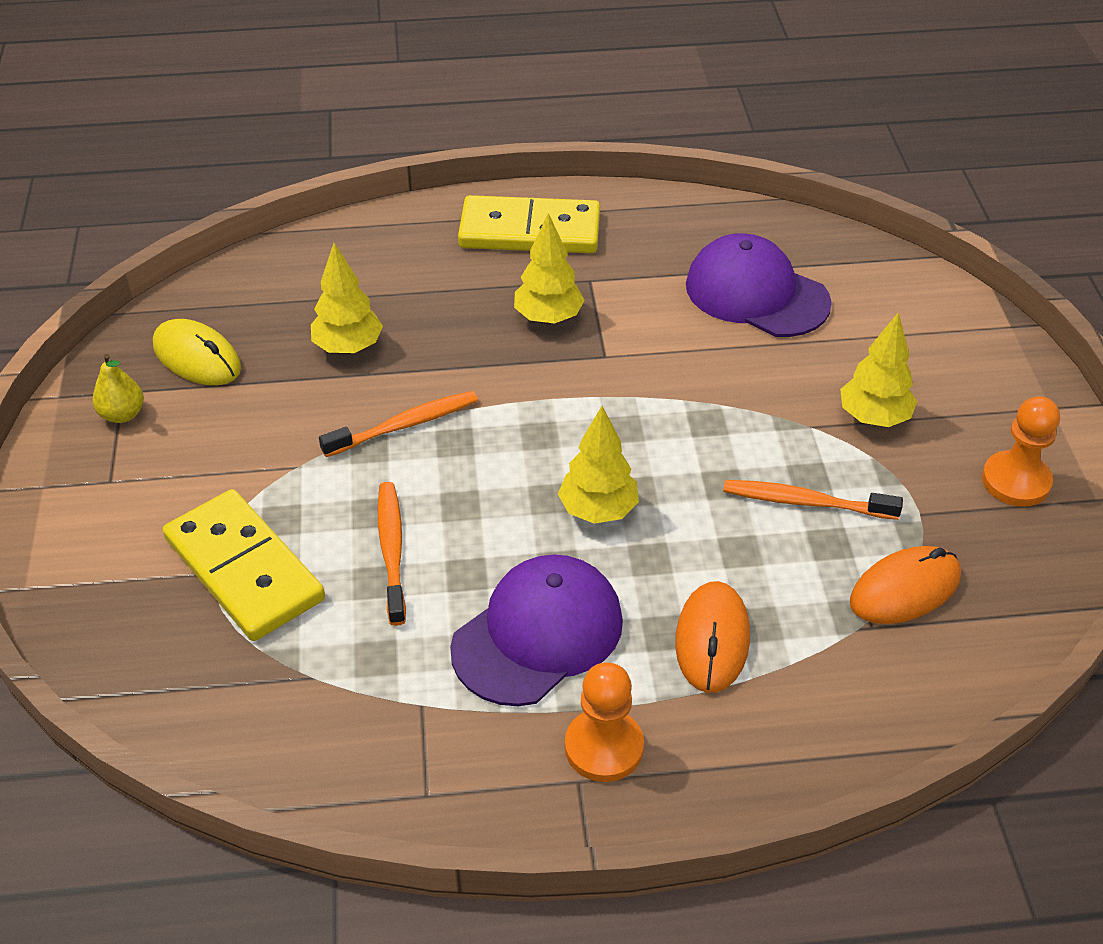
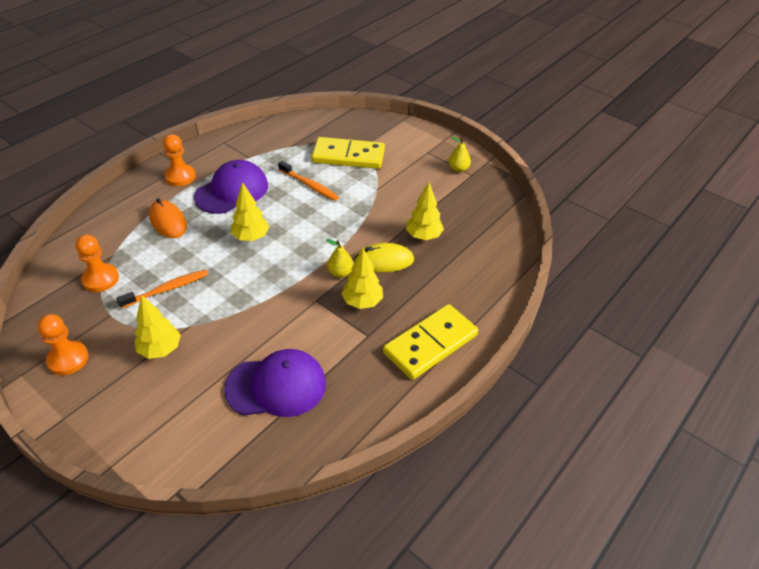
camera: 135 degrees right, 0 degrees up
yellow mouse [153,319,241,385] -> yellow mouse moved to [354,243,414,272]
orange toothbrush [319,391,478,457] -> none
purple cap [450,555,623,706] -> purple cap turned 135 degrees counterclockwise [194,160,268,214]
orange mouse [850,546,961,624] -> orange pawn [75,235,119,292]
none -> yellow pear [326,239,353,278]

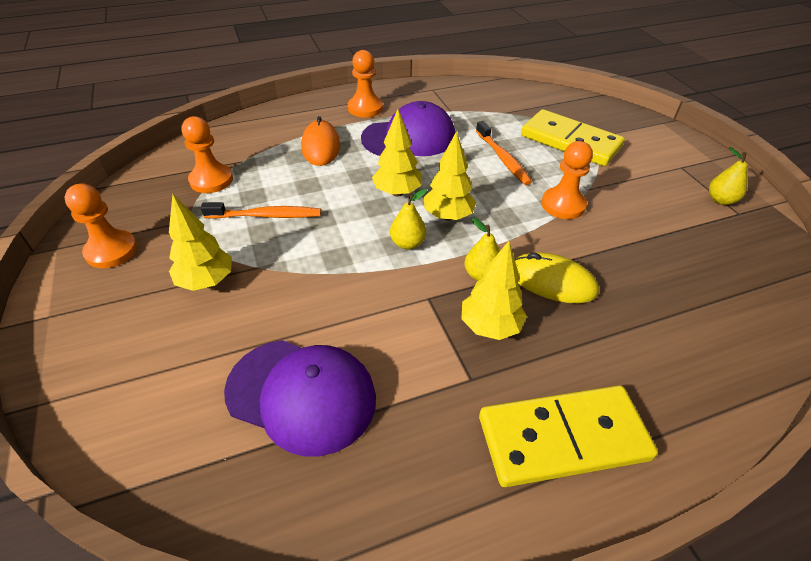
camera: 30 degrees right, 0 degrees up
yellow tree [406,182,444,240] -> yellow tree moved to [424,131,477,221]
none -> yellow pear [390,189,427,250]
none -> orange pawn [541,141,593,219]

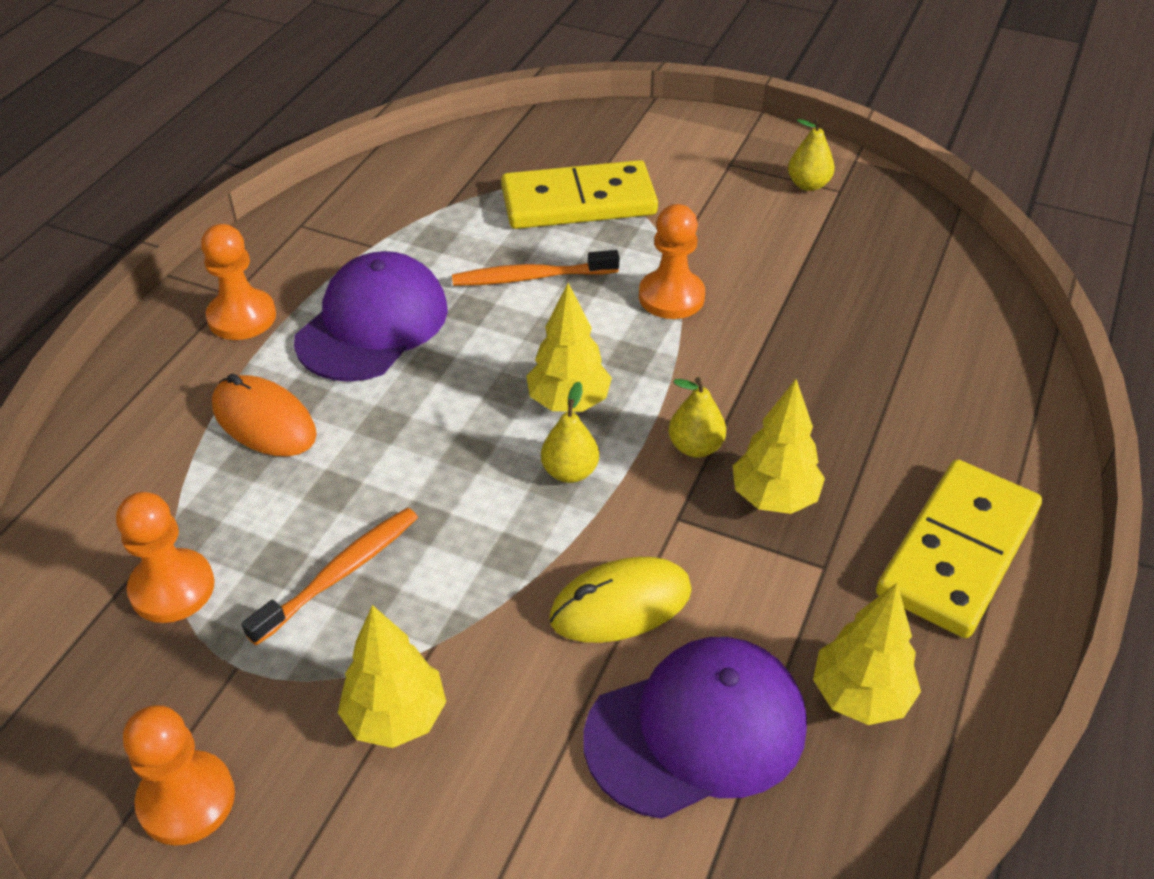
camera: 45 degrees left, 0 degrees up
yellow tree [372,109,422,197] -> yellow tree moved to [813,583,921,725]
orange toothbrush [476,121,532,185] -> orange toothbrush turned 150 degrees clockwise [452,250,620,286]
yellow mouse [515,252,599,303] -> yellow mouse moved to [549,557,692,643]

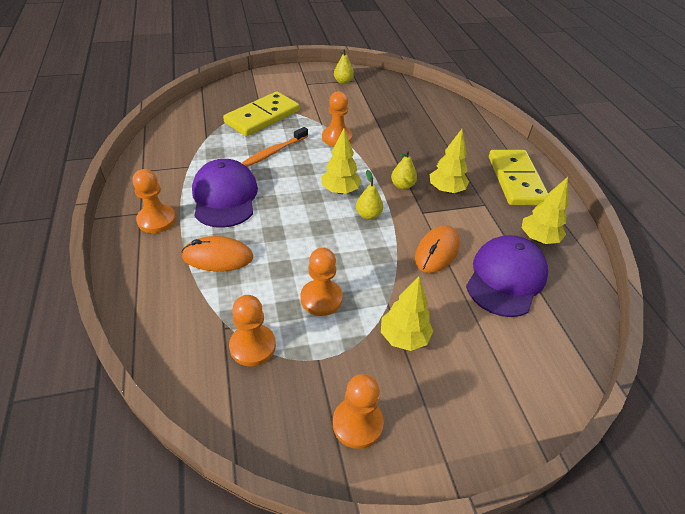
camera: 40 degrees left, 0 degrees up
orange toothbrush [241,508,418,646] -> orange pawn [301,248,343,316]
yellow mouse [549,557,692,643] -> orange mouse [415,225,460,273]

